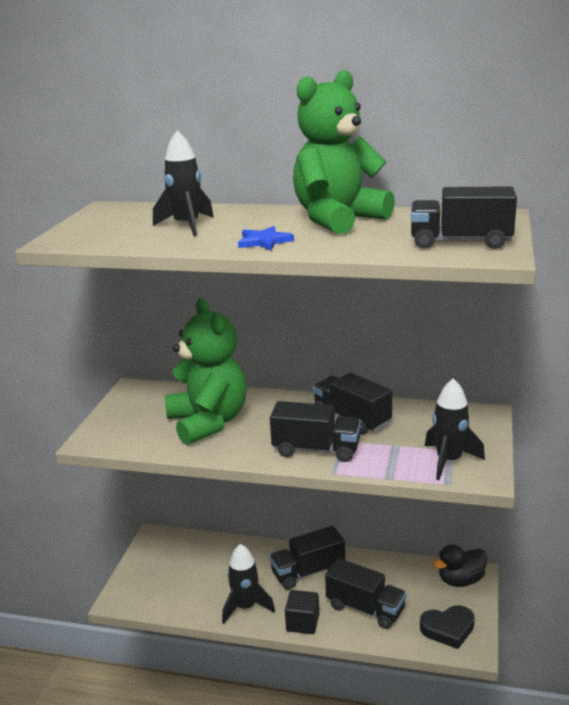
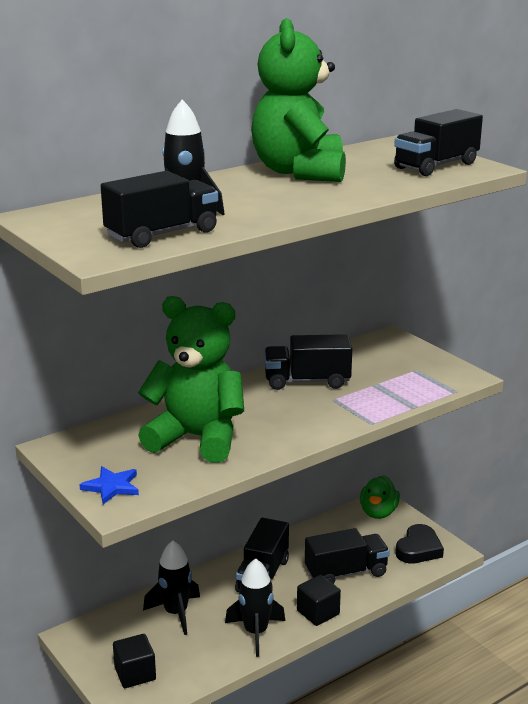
camera: 50 degrees left, 0 degrees up
blue star [238,226,294,251] -> blue star moved to [79,466,139,504]
black truck [270,401,361,462] -> black truck moved to [101,171,218,248]
black rocket [425,378,485,480] -> black rocket moved to [143,540,200,635]
black duck [434,544,487,587] -> green duck [360,475,400,519]
none -> black cube [113,634,156,688]

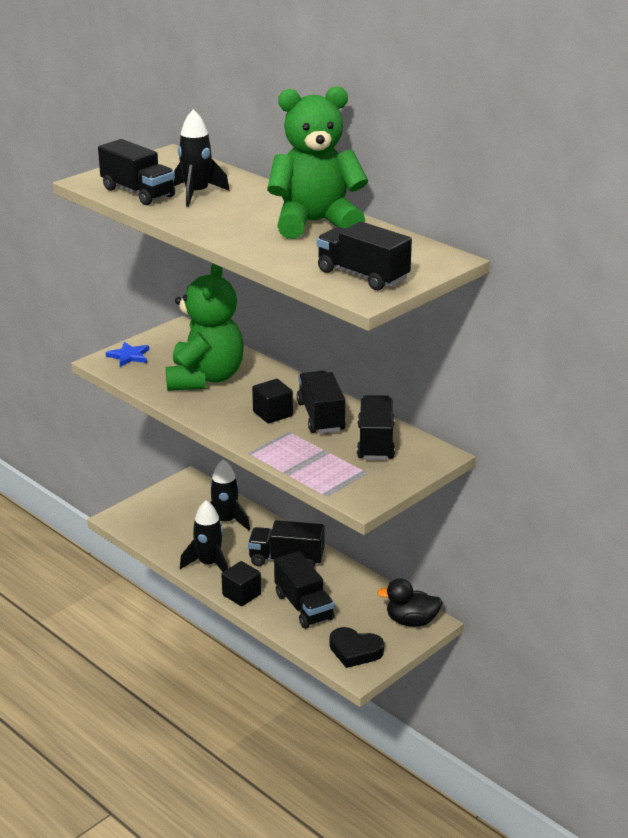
camera: 80 degrees right, 5 degrees up
black cube [113,634,156,688] -> black cube moved to [252,379,293,424]
green duck [360,475,400,519] -> black duck [377,578,442,627]
none -> black truck [357,395,395,460]

